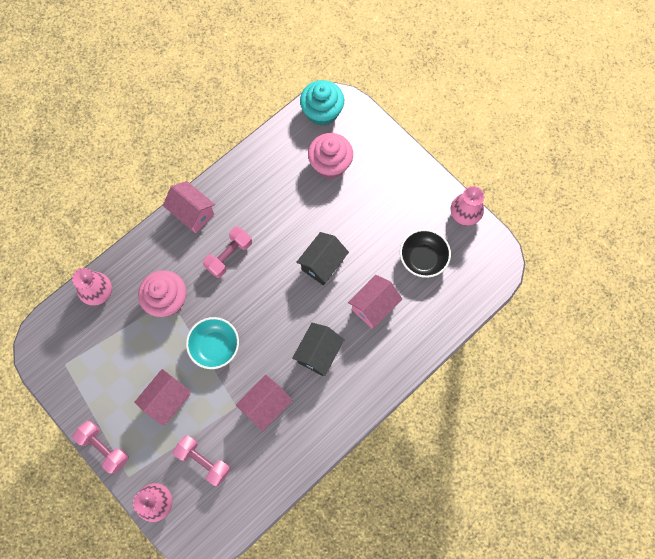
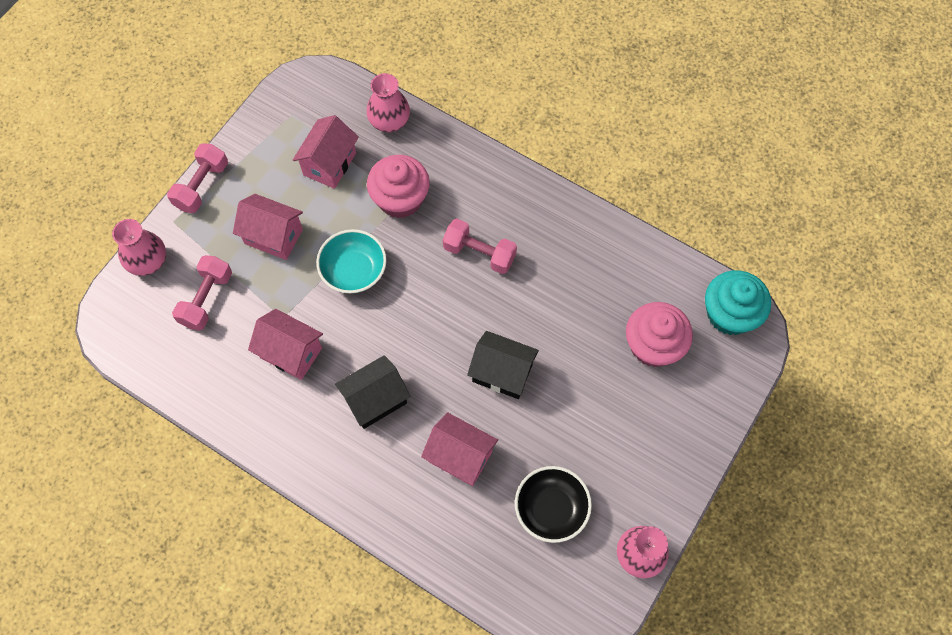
camera: 75 degrees right, 5 degrees down
pink house [163,181,215,233] -> pink house moved to [293,115,359,189]
black house [292,323,345,376] -> black house turned 45 degrees counterclockwise [335,355,411,429]

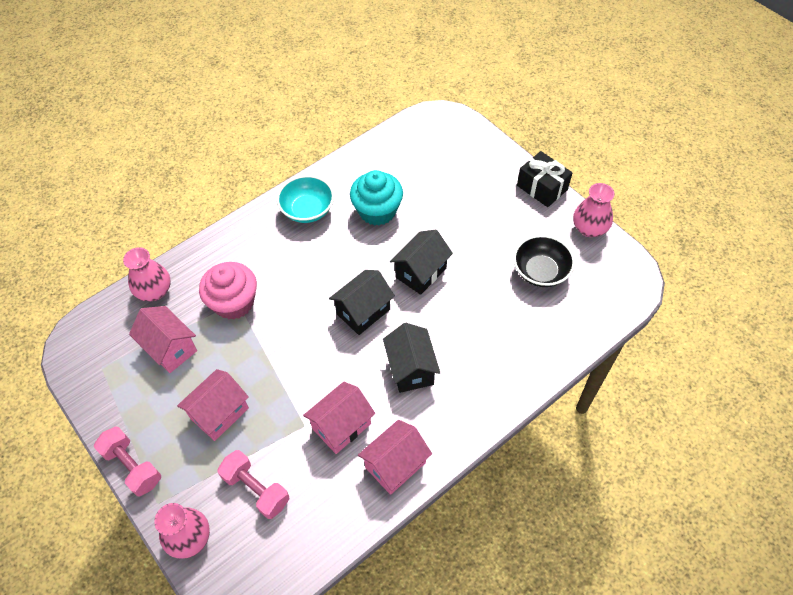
camera: 70 degrees left, 10 degrees down
turquoise bowl [316,229,387,293] -> turquoise bowl moved to [277,175,334,223]
pink house [421,412,498,486] -> pink house moved to [358,420,432,495]
pink dumbbell [443,219,517,274] -> none
pink cupcake [626,302,693,367] -> none
turquoise cupcake [705,270,771,335] -> turquoise cupcake moved to [350,170,403,226]
none -> black house [329,270,395,335]
none -> black gift [517,151,573,207]

